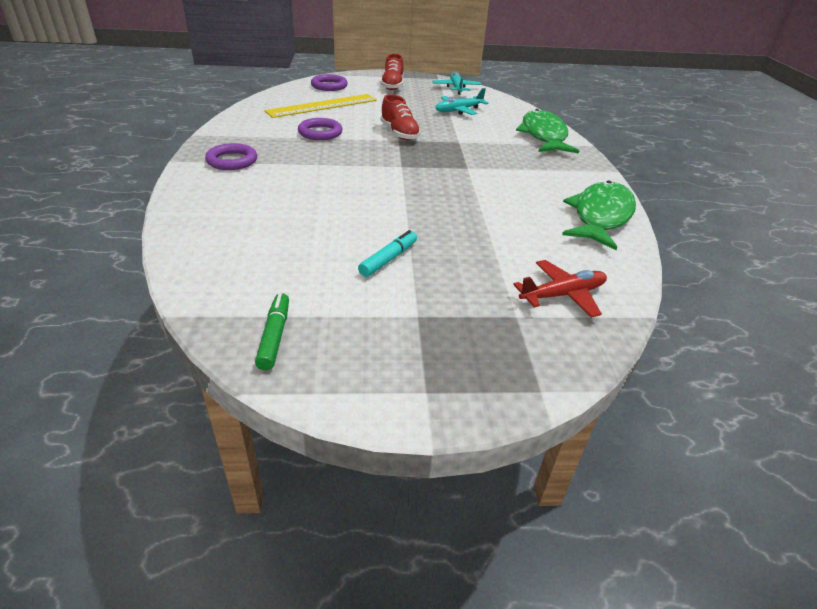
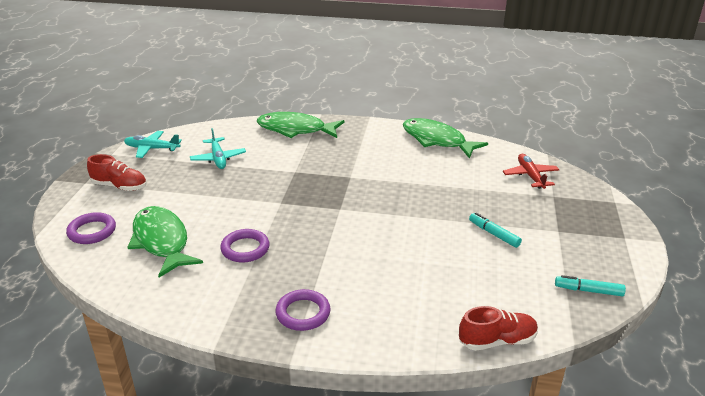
camera: 75 degrees left, 5 degrees down
green marker [255,293,289,370] -> turquoise marker [555,275,626,297]
yellow ruler [265,94,377,118] -> green fish [127,206,203,278]
red shoe [380,94,421,140] -> red shoe moved to [459,306,538,351]

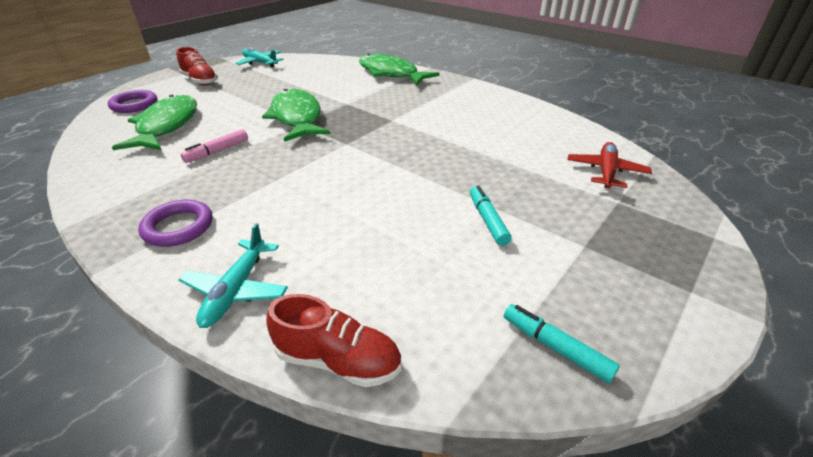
camera: 30 degrees right, 5 degrees up
turquoise plane [190,128,246,169] -> turquoise plane moved to [179,223,288,328]
purple ring [220,229,270,263] -> pink marker [181,129,248,163]
green fish [403,118,488,159] -> green fish moved to [262,89,331,142]

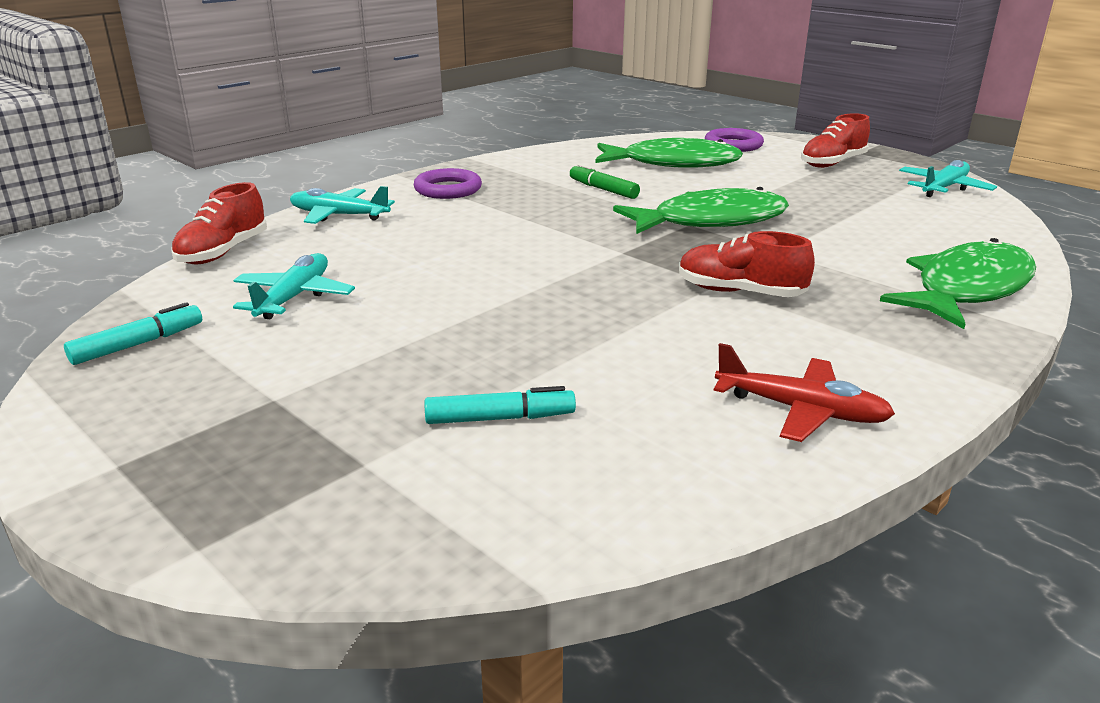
camera: 95 degrees right, 10 degrees down
pink marker [181,129,248,163] -> green marker [570,163,640,199]
turquoise marker [470,185,512,246] -> turquoise marker moved to [424,386,576,424]
red plane [567,142,652,188] -> red plane moved to [714,343,895,442]
none -> turquoise plane [233,253,355,319]
none -> red shoe [679,231,815,297]

